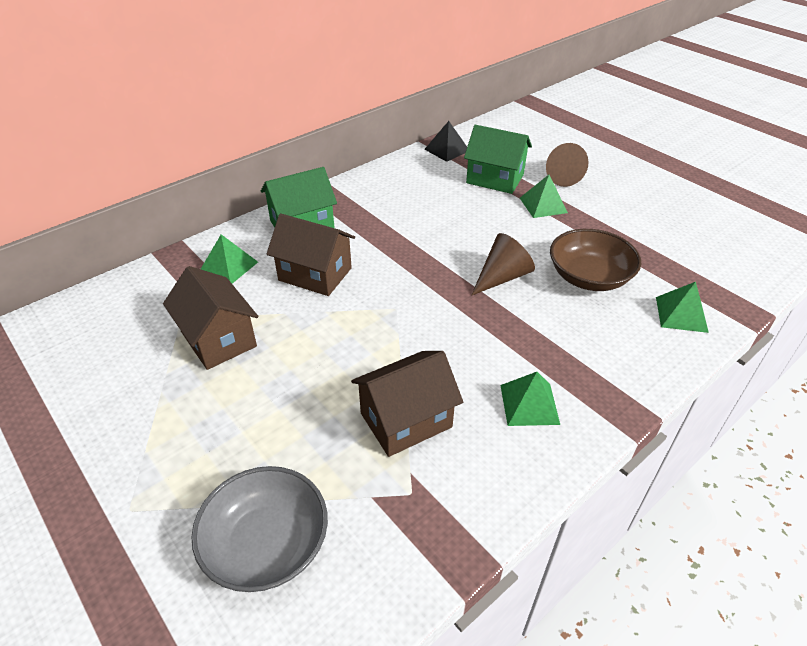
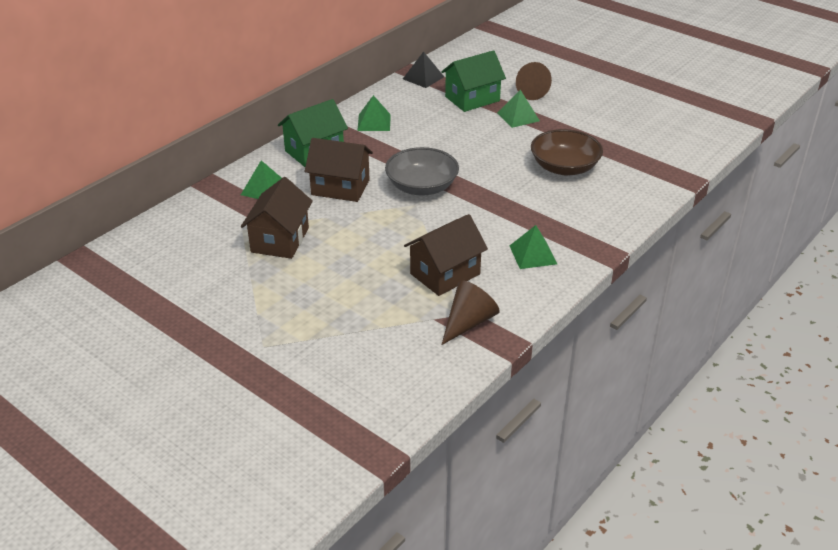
camera: 10 degrees left, 5 degrees down
brown house [163,266,258,370] -> brown house turned 60 degrees clockwise [241,177,313,259]
grey bowl [191,466,328,592] -> grey bowl moved to [385,147,459,196]
green house [464,125,532,194] -> green house turned 45 degrees counterclockwise [441,50,506,112]
brown cone [471,233,535,296] -> brown cone moved to [442,280,500,345]
green pyramid [656,282,709,333] -> green pyramid moved to [357,95,391,131]

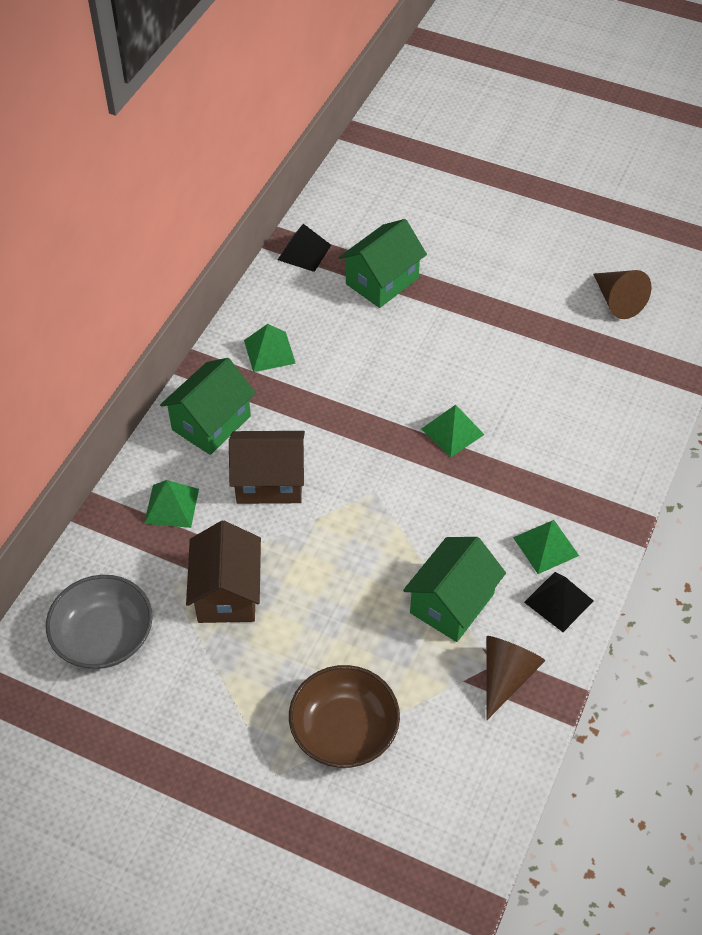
camera: 15 degrees left, 15 degrees up
grey bowl [385,147,459,196] -> grey bowl moved to [46,575,153,669]
brown house [404,214,488,296] -> green house [403,537,506,642]
green pyramid [497,90,540,128] -> green pyramid moved to [421,405,485,457]
brown cone [516,62,552,100] -> brown cone moved to [593,270,652,319]
brown bowl [531,129,603,175] -> brown bowl moved to [289,665,400,768]
none -> black pyramid [524,572,593,632]

